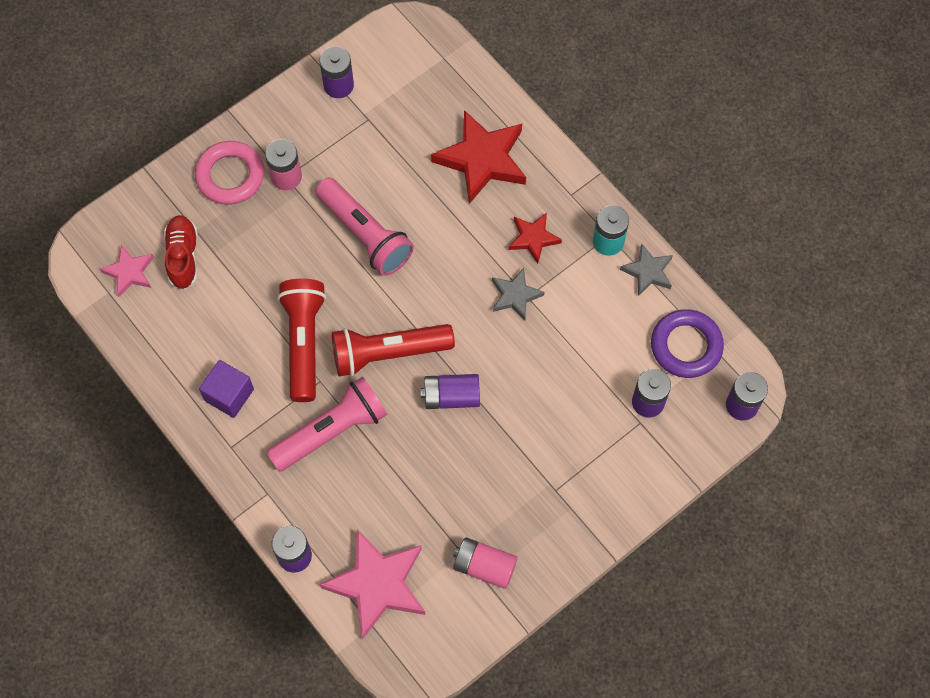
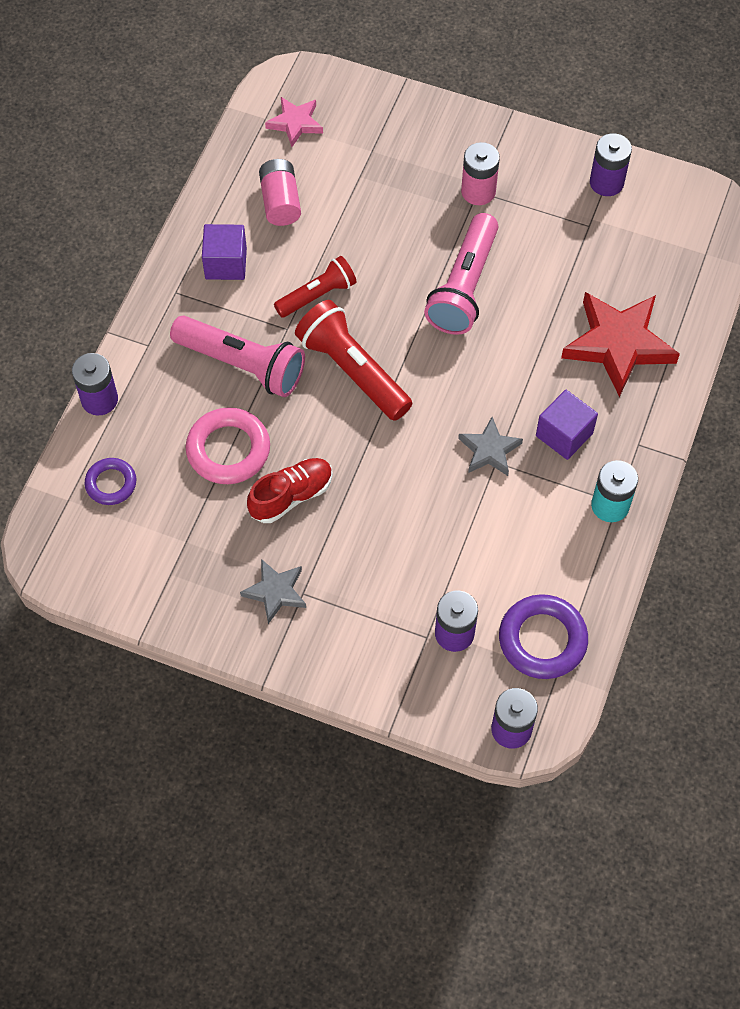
camera: 60 degrees right, 5 degrees down
red shoe [164,215,198,290] -> red shoe moved to [247,458,333,523]
pink ring [195,141,264,204] -> pink ring moved to [186,408,270,484]
red flashlight [278,279,326,402] -> red flashlight [274,256,357,318], size x0.63
pink star [319,529,425,640] -> purple ring [85,458,136,505]
purple battery [421,374,480,409] -> none
pink battery [453,537,518,589] -> pink battery moved to [259,159,301,226]
red star [508,213,562,264] -> purple cube [536,390,598,460]
grey star [620,243,673,296] -> grey star moved to [240,559,306,624]

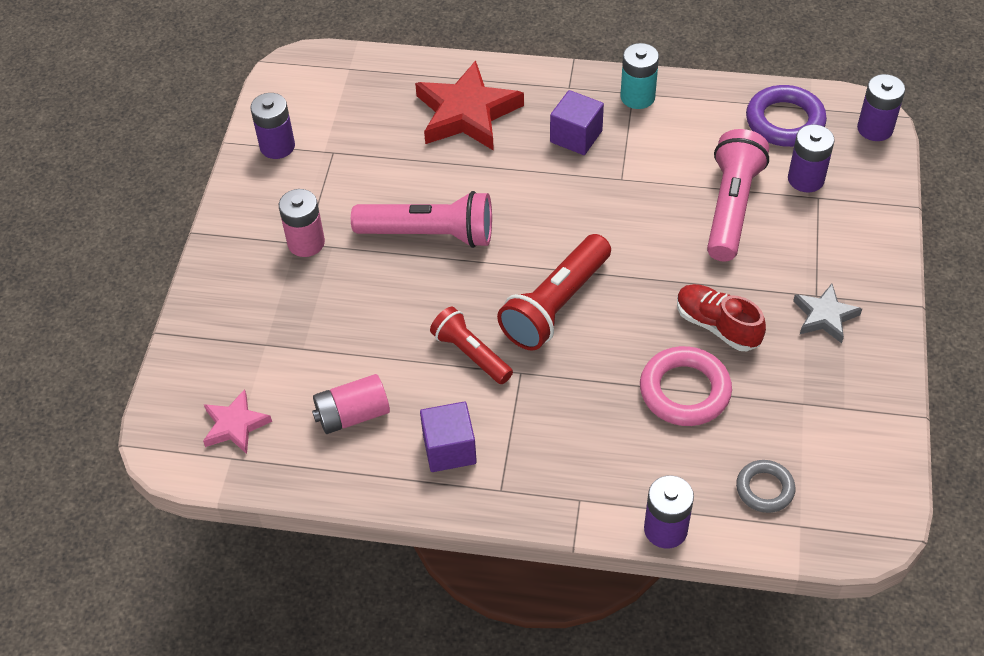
camera: 100 degrees left, 10 degrees down
purple ring [85,458,136,505] -> grey ring [736,460,795,513]
pink flashlight [170,316,305,397] -> pink flashlight moved to [707,129,769,261]
grey star [458,417,523,476] -> none

